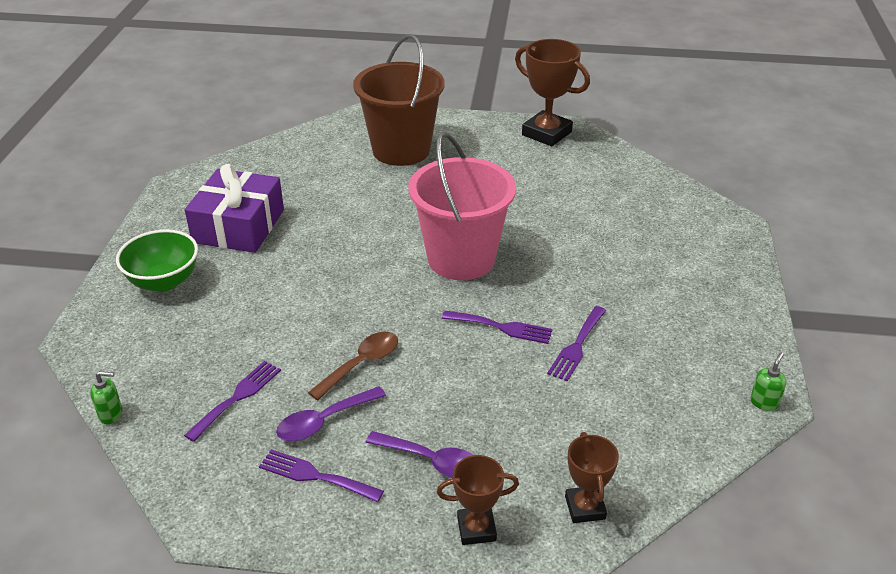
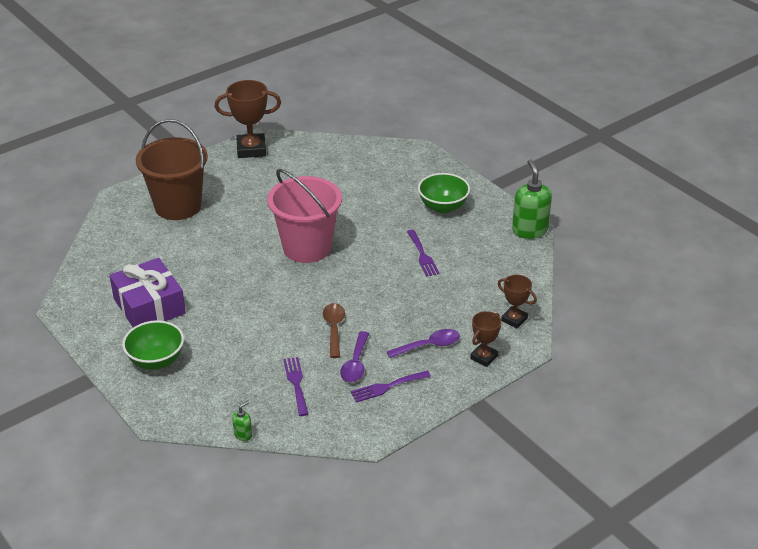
camera: 45 degrees left, 0 degrees up
purple fork [442,310,553,344] -> none
green soap dispenser [750,352,787,411] -> green soap dispenser [512,159,552,239], size x2.17
none -> green bowl [418,173,470,213]

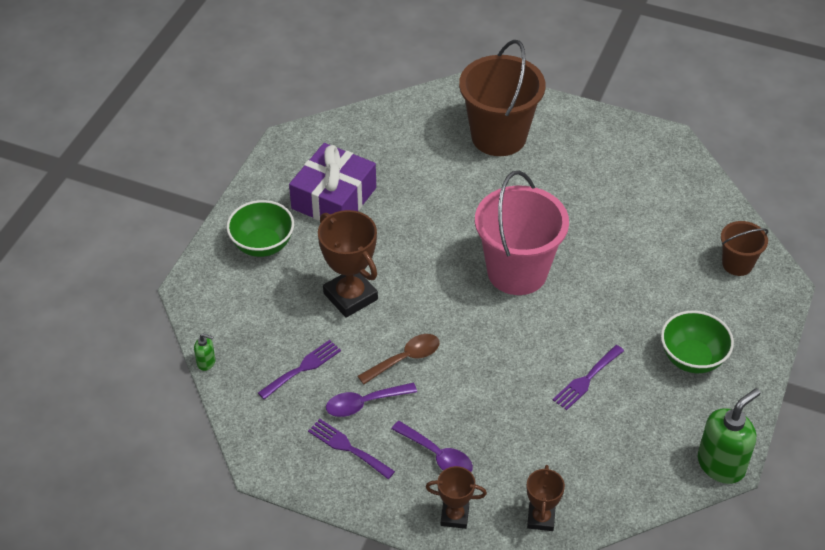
camera: 60 degrees right, 10 degrees up
brown trophy [214,80,281,158] -> brown trophy moved to [318,210,378,318]
none -> brown bucket [721,221,768,276]

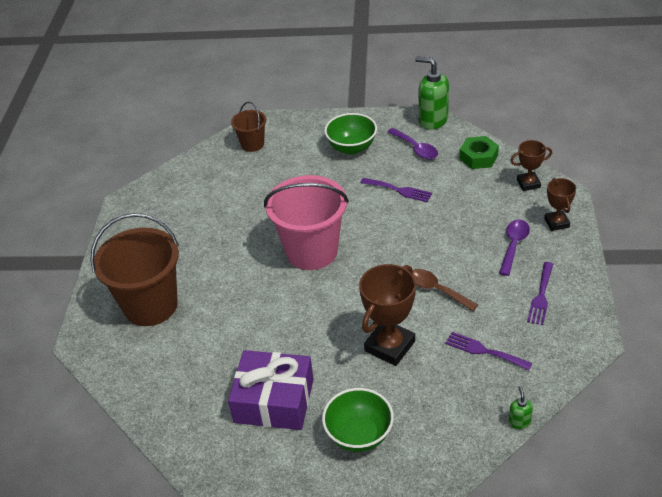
camera: 105 degrees left, 5 degrees down
purple spoon [326,383,417,417] -> purple spoon moved to [387,128,438,159]
none -> green nut [460,136,499,169]

